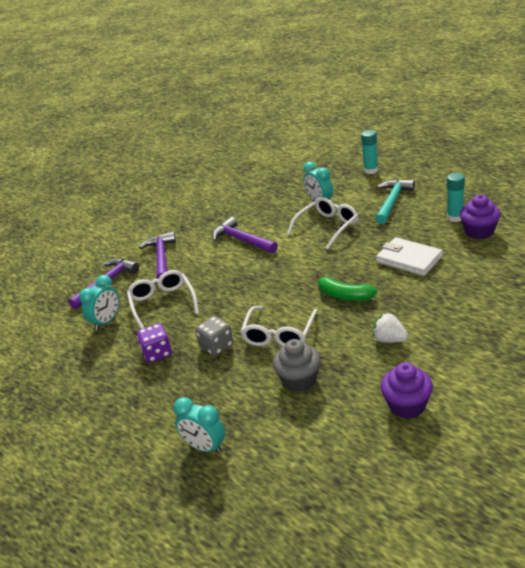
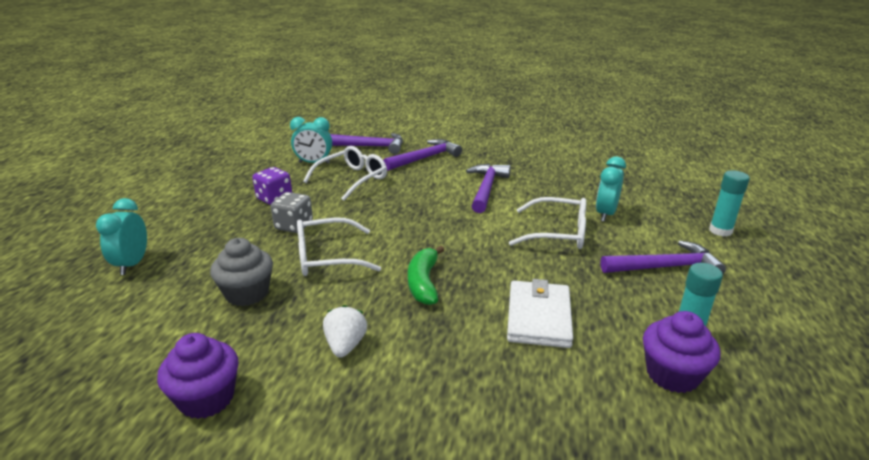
camera: 55 degrees right, 5 degrees down
turquoise hammer [375,179,415,224] -> purple hammer [601,240,726,274]

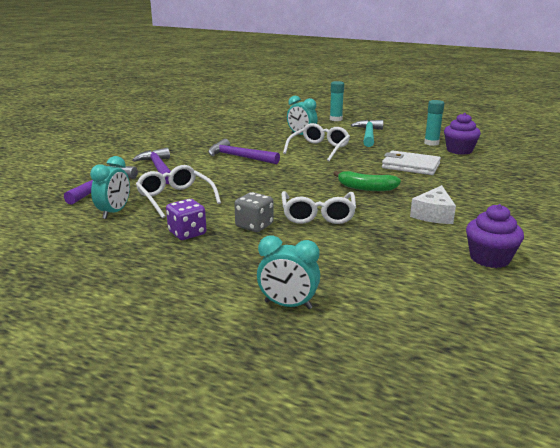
camera: 75 degrees left, 5 degrees down
grey cupcake [210,238,273,306] -> none
white strawberry [323,305,367,358] -> white cheese [410,185,456,224]
purple hammer [601,240,726,274] -> turquoise hammer [351,120,384,147]

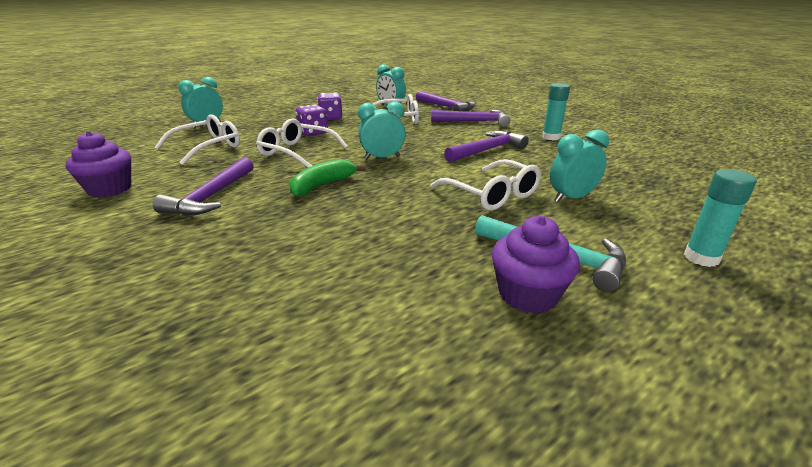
camera: 115 degrees right, 5 degrees up
grey dice [234,192,274,232] -> purple dice [296,104,328,136]
white wallet [382,150,441,175] -> none
white cheese [410,185,456,224] -> purple hammer [153,157,254,216]
turquoise glue stick [424,100,444,146] -> turquoise glue stick moved to [542,83,570,140]
purple cupcake [444,113,481,155] -> purple cupcake moved to [492,216,580,314]
none -> white glasses [154,114,240,165]
none -> turquoise clock [358,102,406,159]

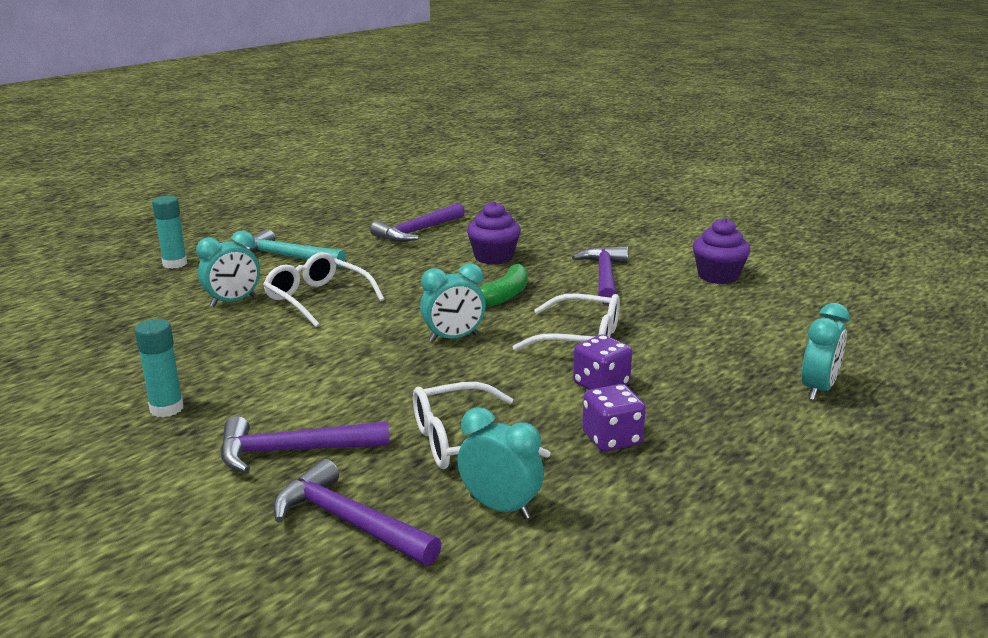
camera: 170 degrees right, 5 degrees down
white glasses [154,114,240,165] -> none
purple hammer [444,130,529,162] -> purple hammer moved to [370,203,465,242]
purple cupcake [492,216,580,314] -> purple cupcake moved to [467,201,521,265]

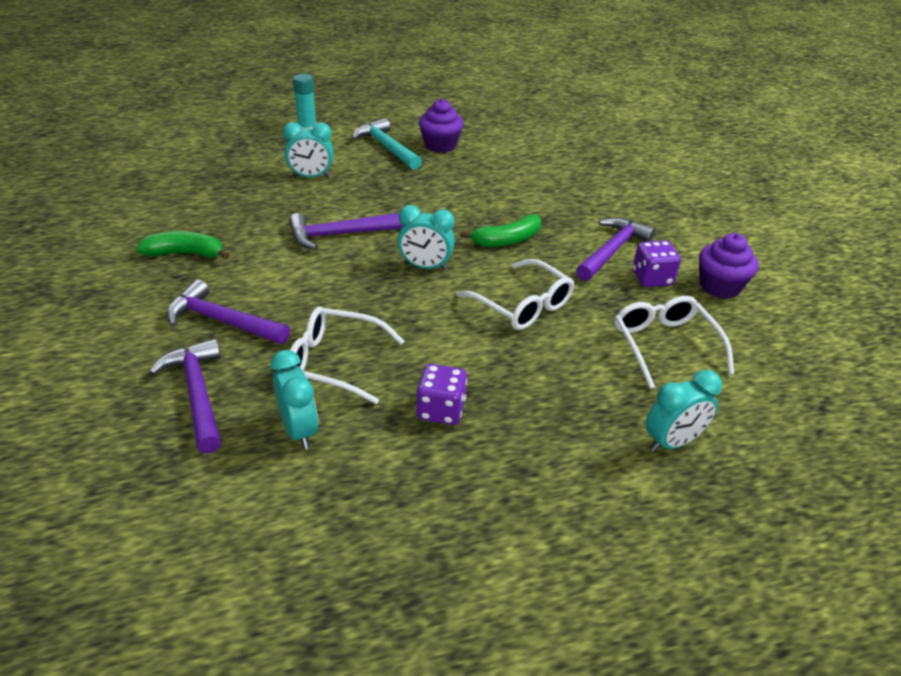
camera: 30 degrees right, 15 degrees up
turquoise glue stick [134,319,183,417] -> green banana [136,231,229,260]
white glasses [263,252,385,327] -> white glasses moved to [615,296,734,389]
purple hammer [370,203,465,242] -> purple hammer moved to [289,213,403,250]
purple cupcake [467,201,521,265] -> purple cupcake moved to [419,99,464,153]
purple dice [573,335,632,390] -> purple dice moved to [633,241,681,287]

